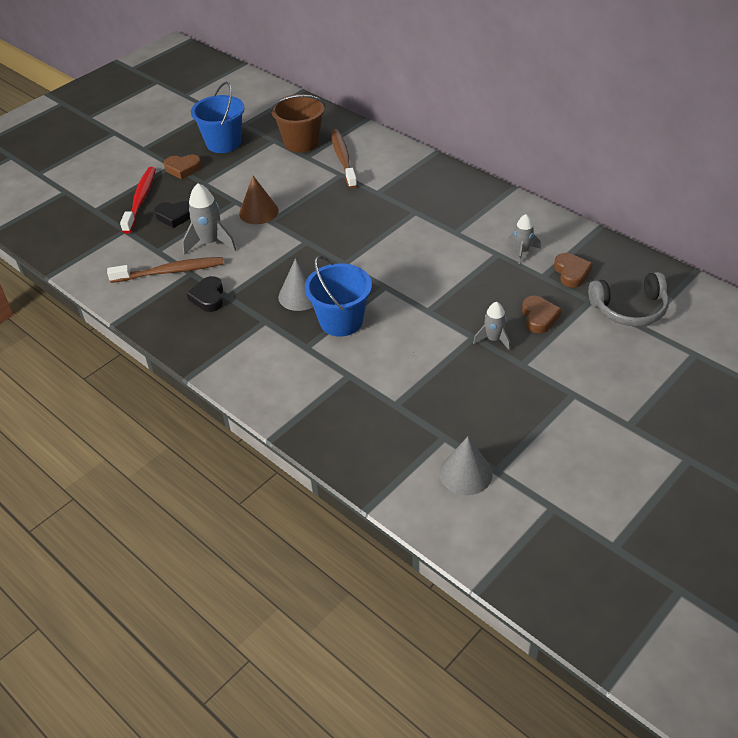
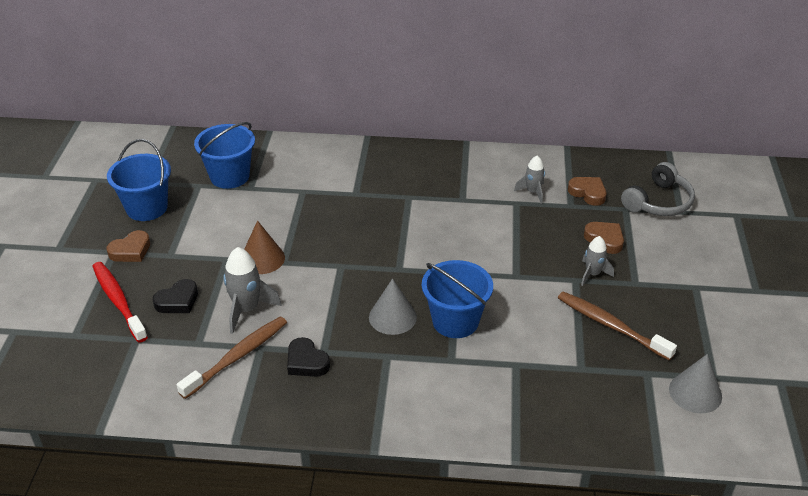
camera: 40 degrees left, 5 degrees down
brown bucket [270,94,326,153] -> blue bucket [194,122,255,189]
brown toothbrush [331,129,357,189] -> brown toothbrush moved to [558,291,677,361]

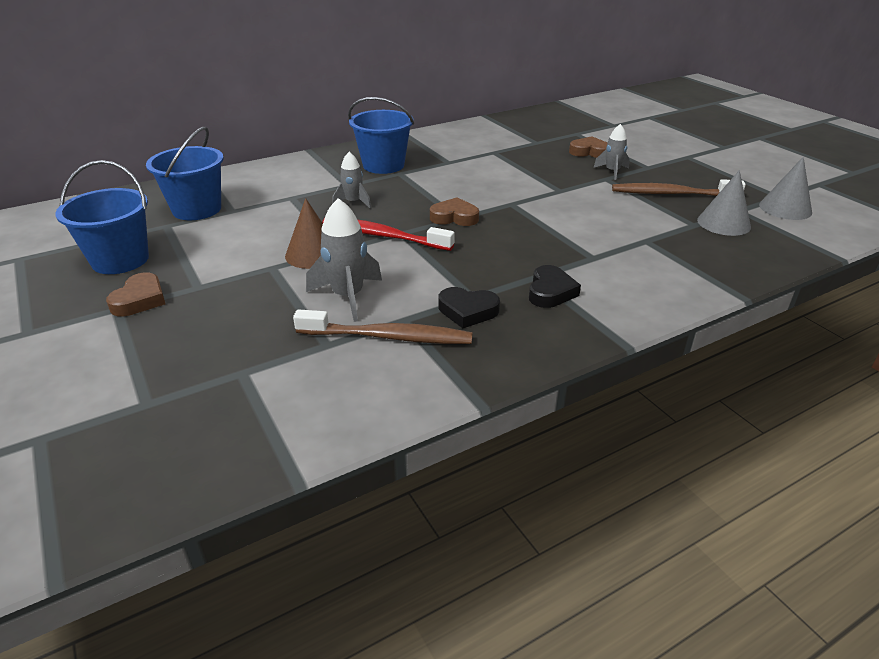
camera: 35 degrees left, 5 degrees down
red toothbrush [92,262,148,343] -> red toothbrush moved to [322,218,455,251]
black heart [153,279,198,313] -> black heart moved to [529,265,581,308]
brown toothbrush [177,317,287,399] -> brown toothbrush turned 90 degrees clockwise [293,309,473,344]
grey cone [369,278,417,335] -> grey cone moved to [697,170,751,236]
blue bucket [422,260,493,338] -> blue bucket moved to [348,97,414,174]
grey rocket [514,155,545,204] -> grey rocket moved to [332,152,371,208]
brown heart [568,177,606,206] -> brown heart moved to [430,197,479,226]
grey headphones [621,162,695,216] -> none

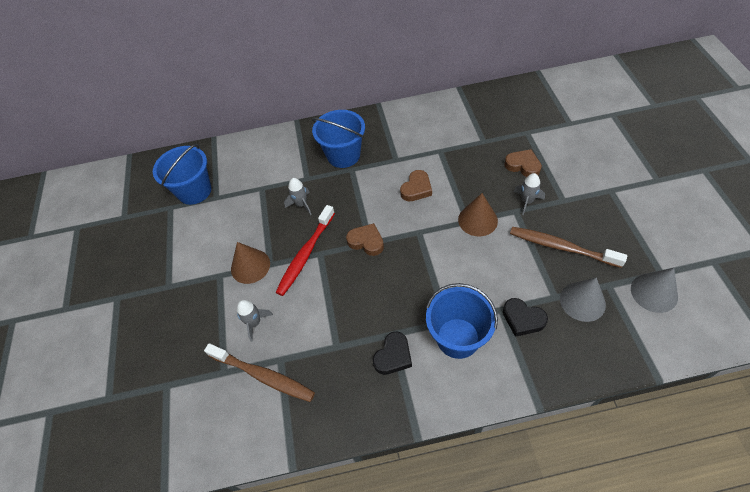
camera: 25 degrees right, 20 degrees up
blue bucket [55,160,149,274] -> blue bucket moved to [426,283,498,359]
brown heart [106,272,165,317] -> brown heart moved to [400,170,432,201]
grey rocket [306,198,382,322] -> grey rocket [237,300,273,342], size x0.63
red toothbrush [322,218,455,251] -> red toothbrush turned 105 degrees counterclockwise [276,205,335,296]
black heart [439,287,500,328] -> black heart moved to [503,298,548,337]
none -> brown cone [458,193,498,236]

